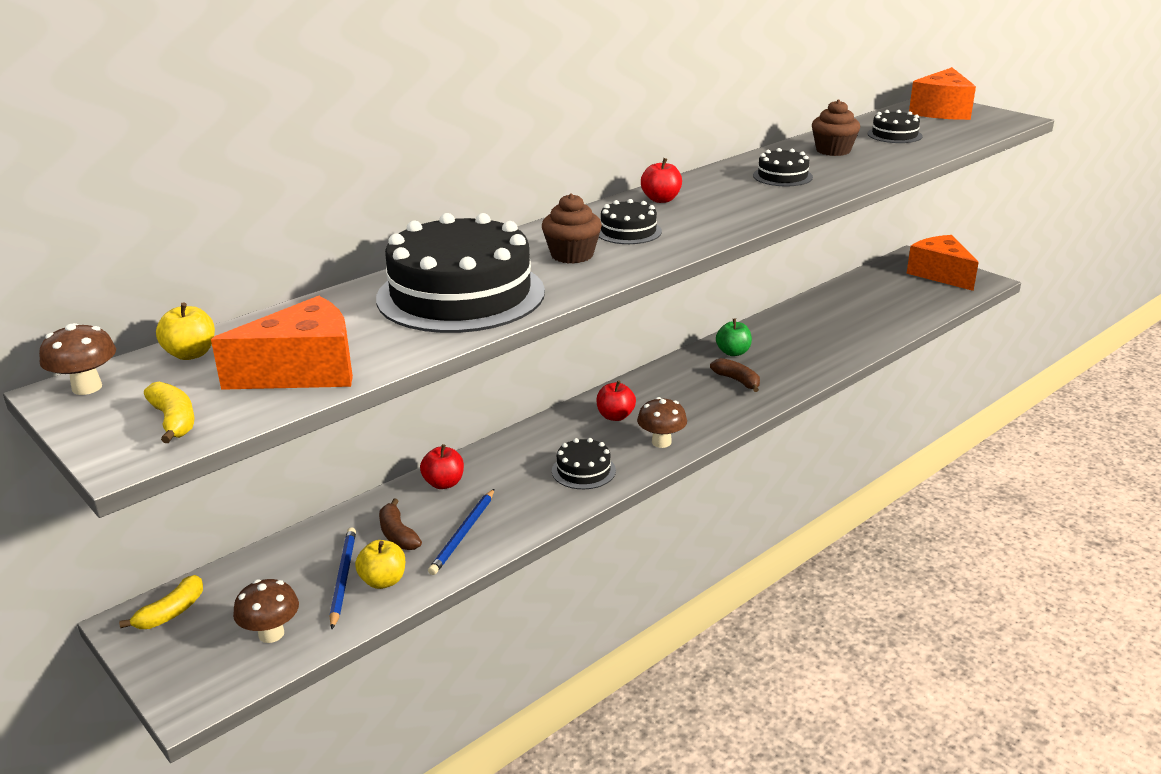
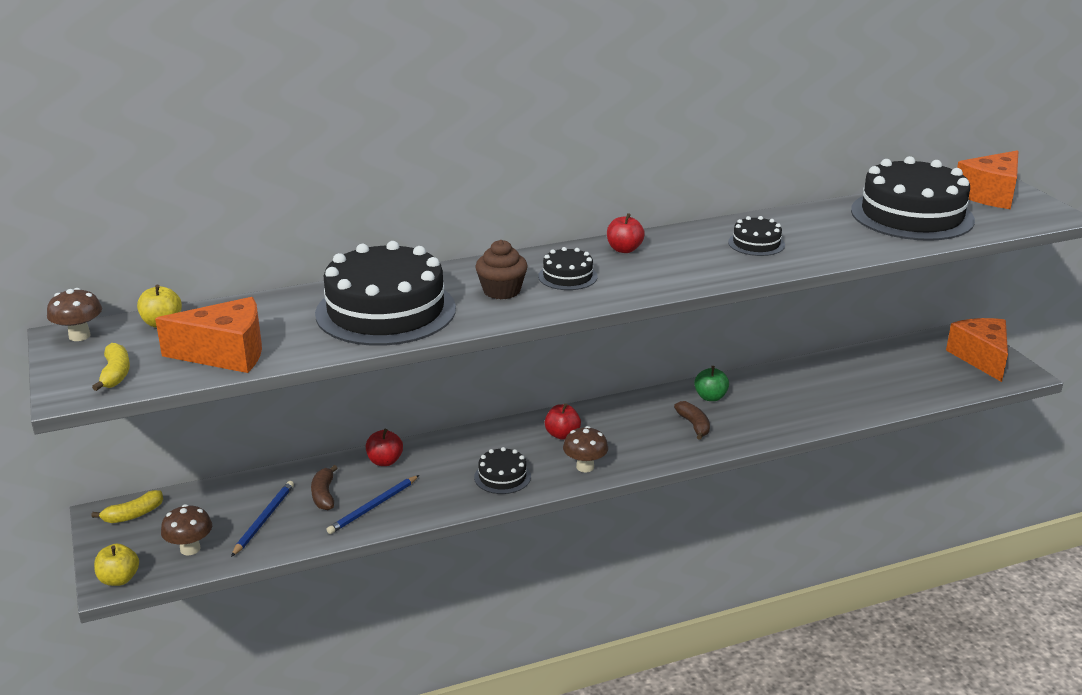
camera: 20 degrees right, 0 degrees up
yellow apple [355,540,405,589] -> yellow apple moved to [94,544,139,586]
brown cupcake [812,100,860,156] -> none
black cake [867,110,923,143] -> black cake [851,156,975,241], size x2.23

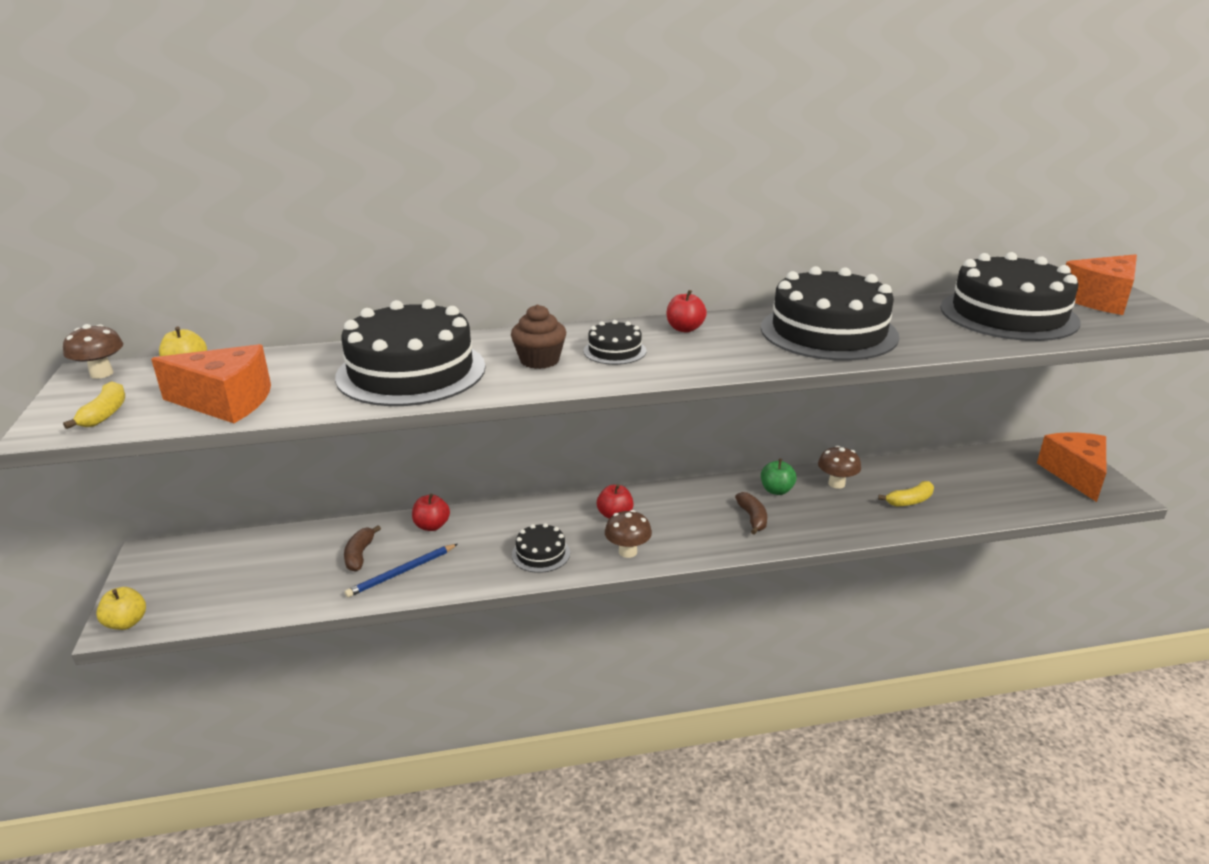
camera: 10 degrees right, 0 degrees up
yellow banana [92,490,163,523] -> yellow banana moved to [878,481,934,507]
brown mushroom [161,504,212,556] -> brown mushroom moved to [818,446,861,489]
blue pencil [231,481,294,557] -> none
black cake [728,216,785,256] -> black cake [761,266,899,361], size x2.23

